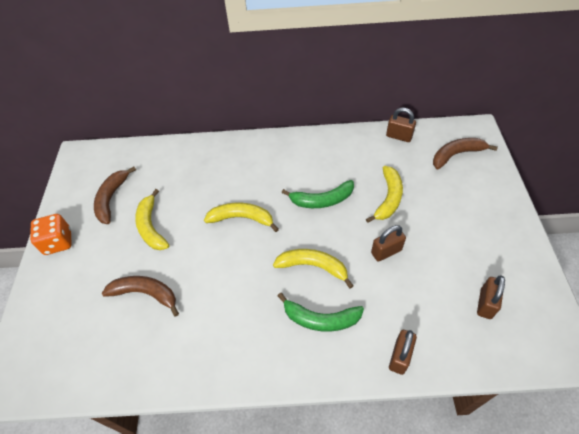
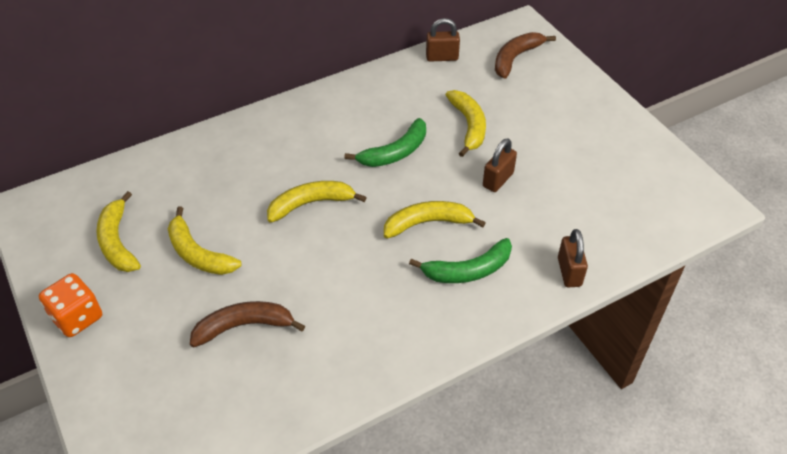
camera: 30 degrees left, 5 degrees down
brown banana [94,167,136,224] -> yellow banana [96,191,141,272]
brown padlock [477,275,505,319] -> none

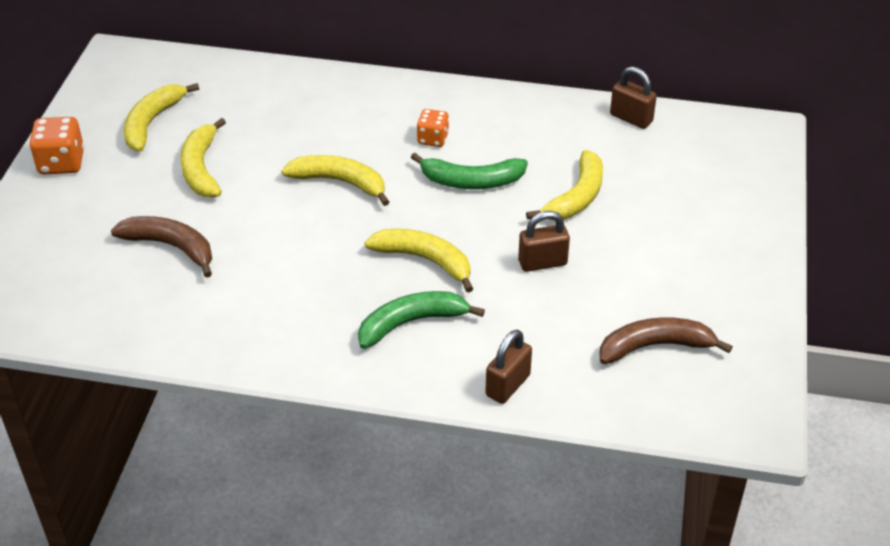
camera: 40 degrees right, 5 degrees down
green banana [409,238,512,283] -> green banana turned 135 degrees clockwise [358,291,485,349]
brown banana [495,32,556,79] -> brown banana moved to [599,317,733,364]
none -> orange dice [417,109,449,147]

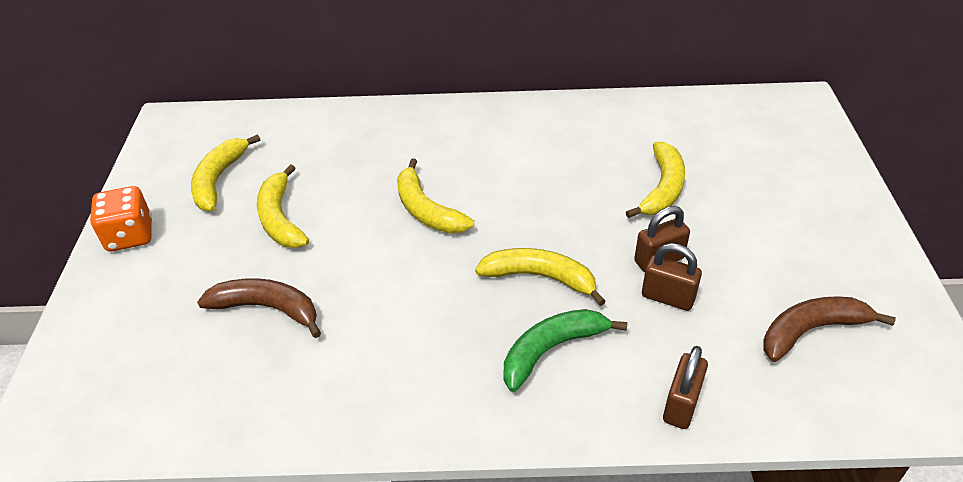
camera: 10 degrees left, 0 degrees up
yellow banana [281,155,389,206] -> yellow banana turned 135 degrees counterclockwise [397,158,474,233]
green banana [411,152,528,189] -> none
orange dice [417,109,449,147] -> none
brown padlock [610,66,657,129] -> brown padlock moved to [642,243,702,311]

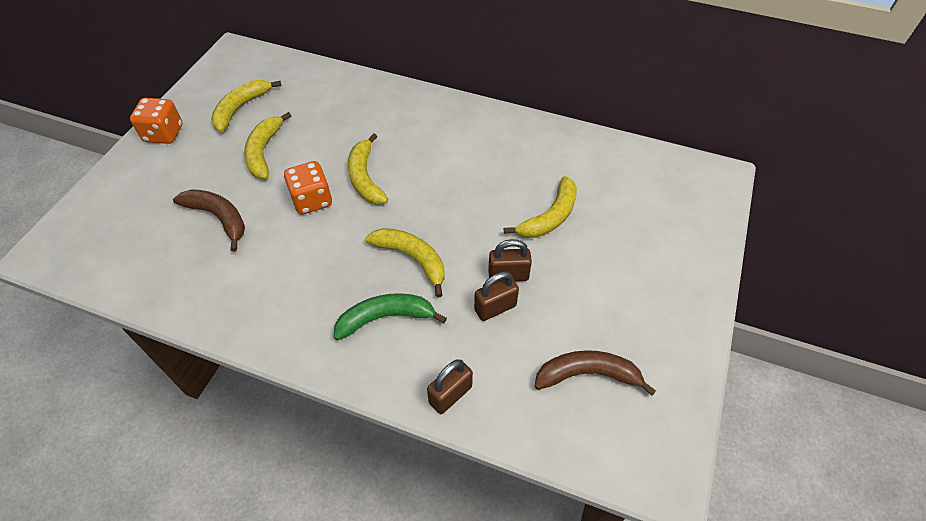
camera: 20 degrees right, 10 degrees up
brown padlock [642,243,702,311] -> brown padlock turned 75 degrees counterclockwise [474,272,519,321]
none -> orange dice [284,161,332,215]

